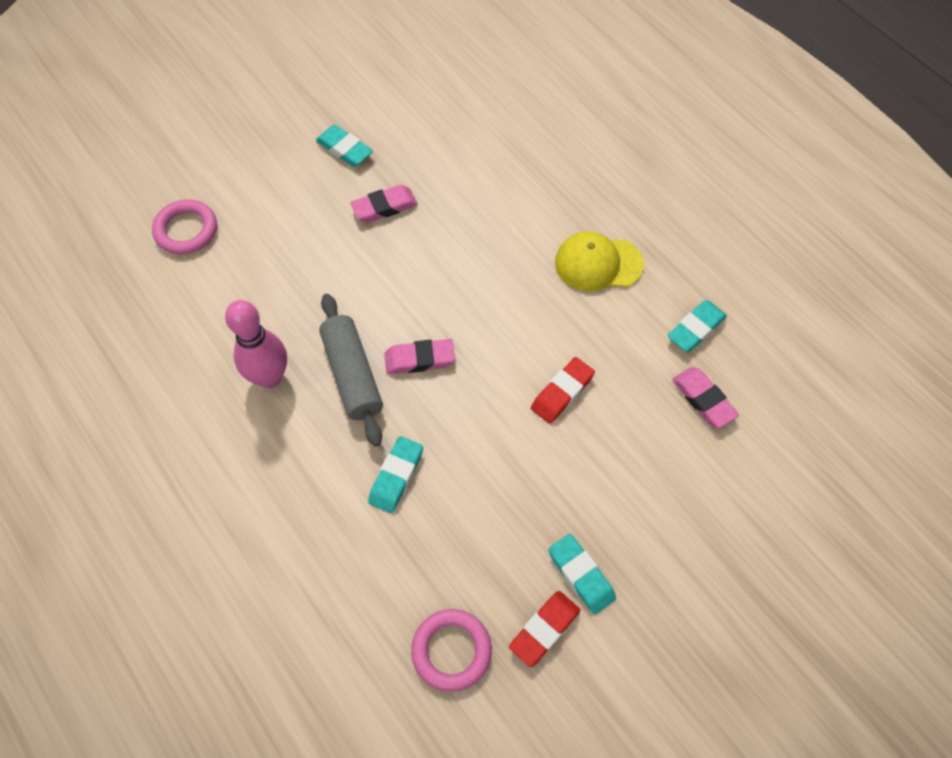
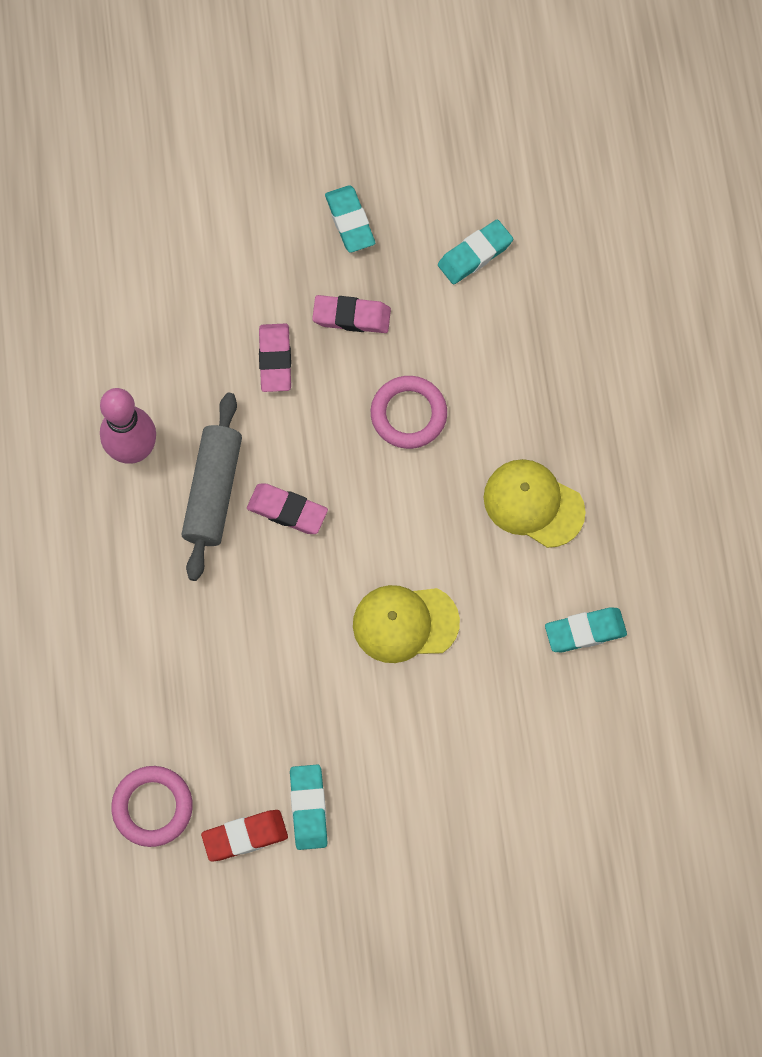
camera: 30 degrees right, 10 degrees up
pink ring [152,199,217,255] -> pink ring moved to [371,376,447,449]
turquoise eraser [368,436,423,513] -> turquoise eraser moved to [438,219,513,284]
red eraser [531,357,595,424] -> yellow cap [353,585,460,663]
pink eraser [672,367,739,428] -> pink eraser moved to [259,323,291,392]

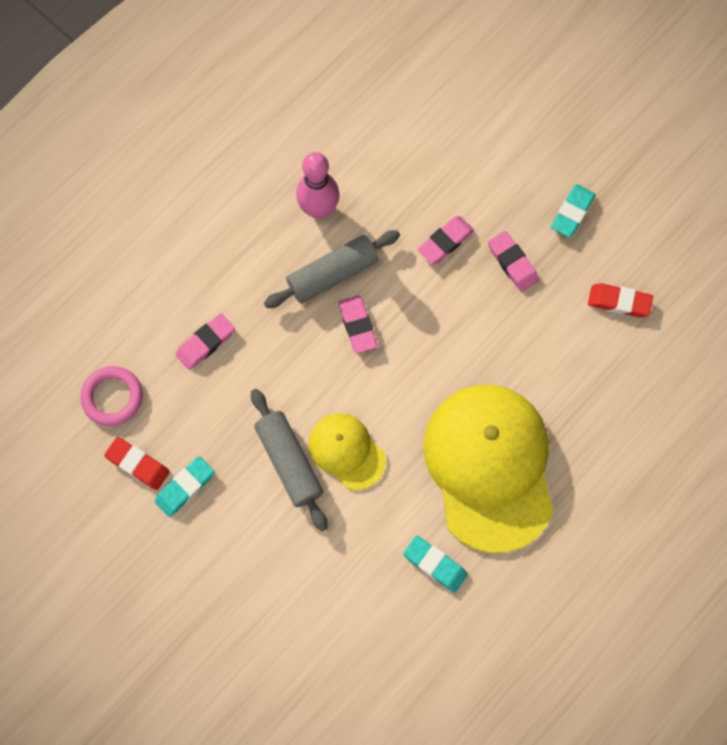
camera: 50 degrees right, 0 degrees up
pink ring [371,376,447,449] -> none
turquoise eraser [438,219,513,284] -> red eraser [588,283,653,317]
yellow cap [484,459,586,548] -> yellow cap [423,385,554,553], size x2.01
none -> pink eraser [176,313,235,370]
none -> grey rolling pin [251,389,327,531]

